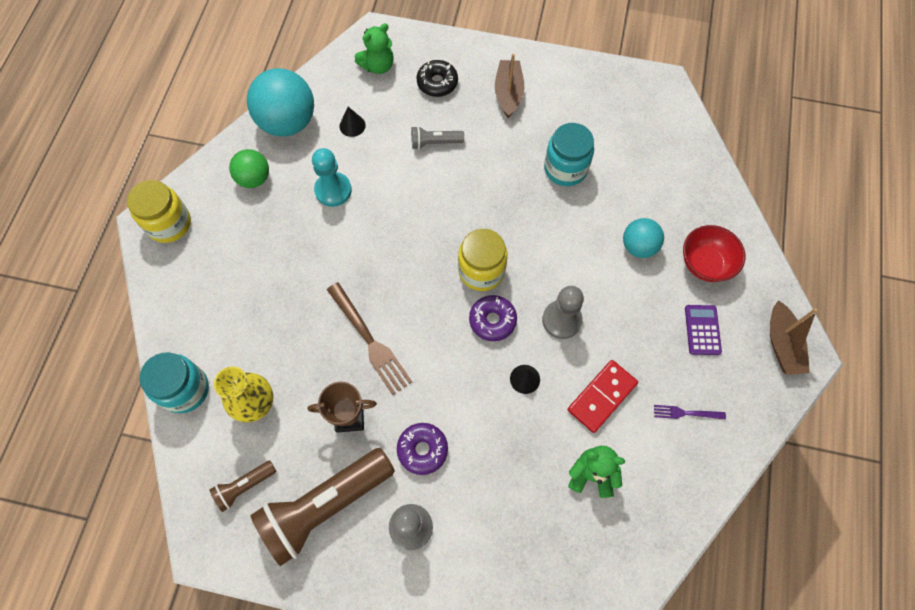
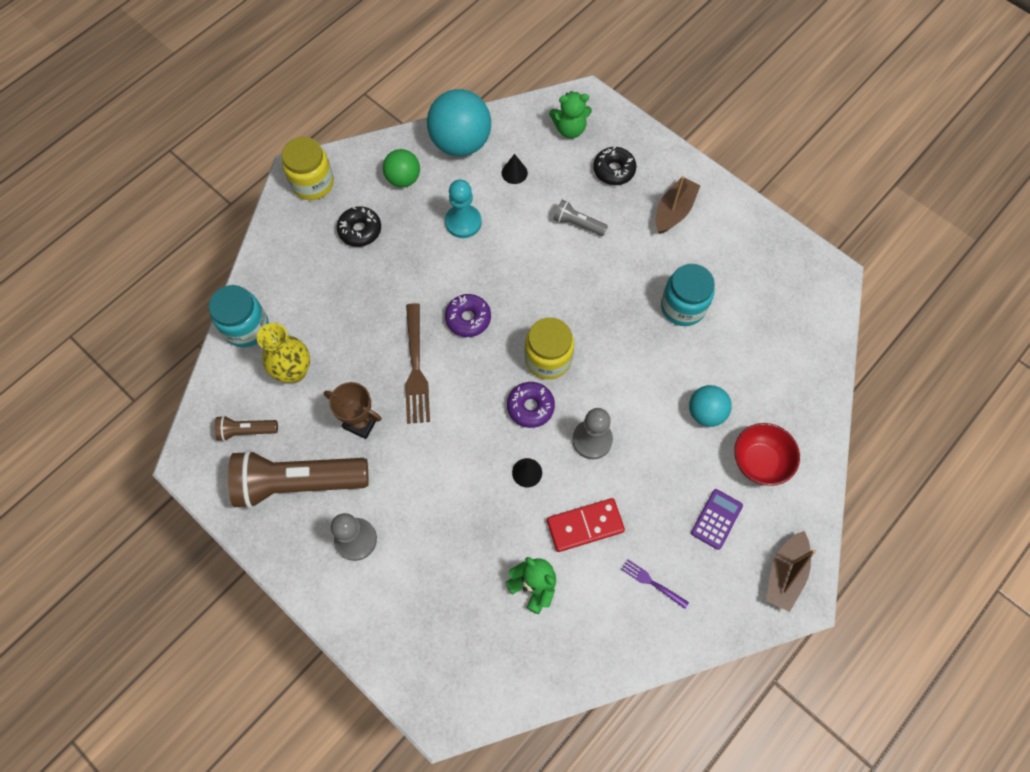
camera: 30 degrees right, 0 degrees up
purple donut [397,423,448,475] -> purple donut moved to [445,294,491,337]
none -> black donut [337,206,381,247]

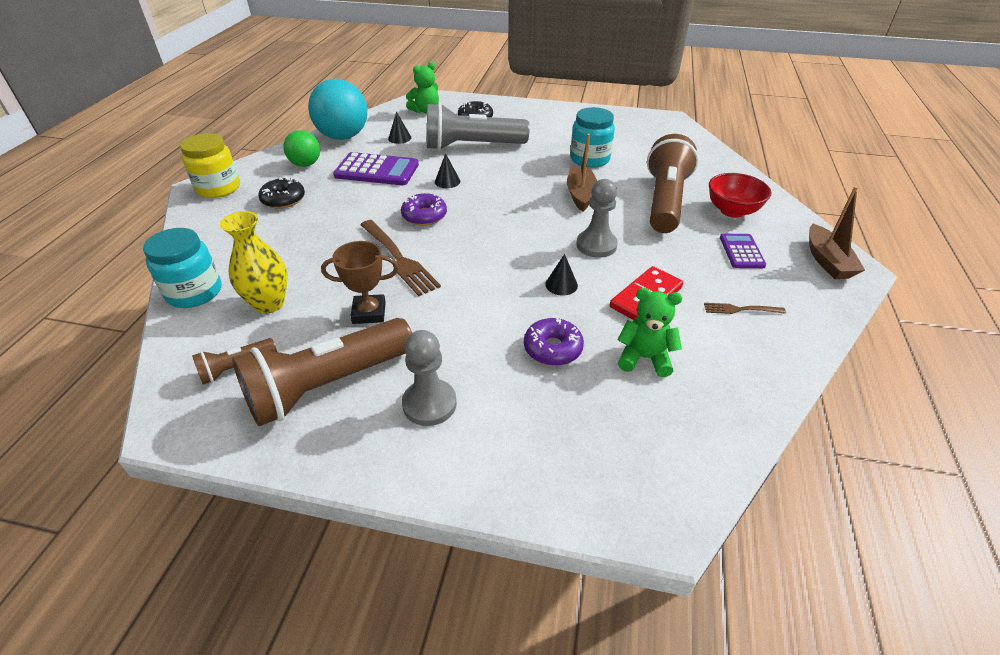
camera: 30 degrees left, 25 degrees down
turquoise pawn [445,180,481,238] -> purple calculator [333,152,419,185]
purple donut [507,382,555,428] -> purple donut moved to [524,317,584,366]
yellow jar [524,317,574,380] -> none
grey flashlight [553,200,608,236] -> grey flashlight [427,103,530,151], size x2.17
purple fork [621,559,689,609] -> brown fork [704,303,786,314]
brown boat [656,176,700,234] -> brown boat moved to [567,134,597,211]
turquoise ball [689,385,732,427] -> brown flashlight [647,134,699,233]
none -> black cone [435,153,460,188]

